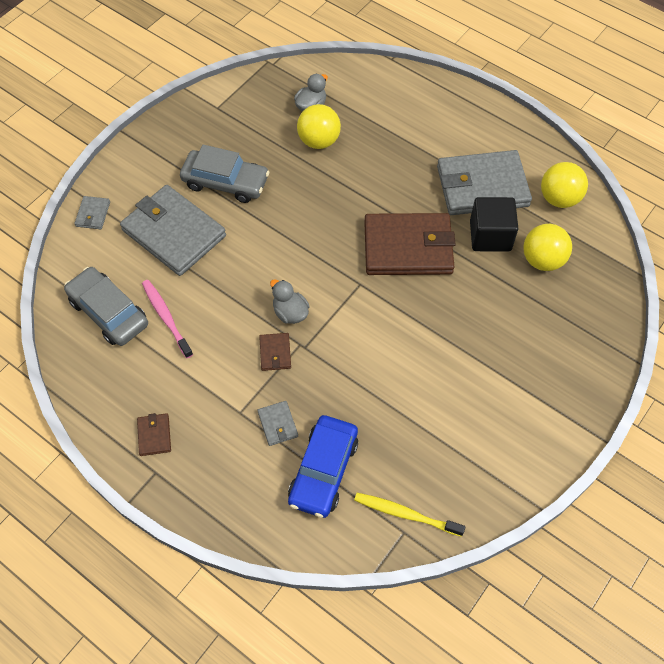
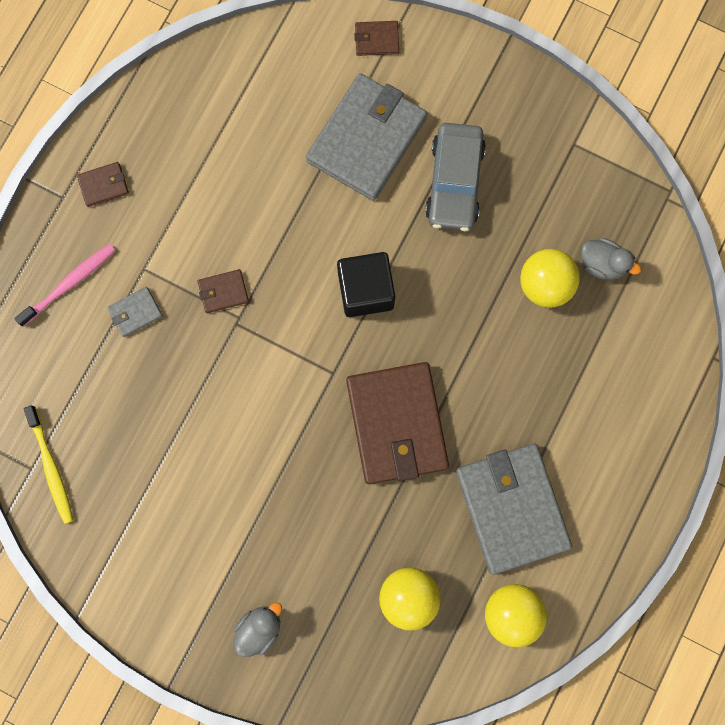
camera: 80 degrees right, 20 degrees up
grey car [64,267,148,346] -> none
grey wallet [74,196,110,229] -> brown wallet [354,21,399,56]
pink toothbrush [142,280,193,358] -> pink toothbrush moved to [14,244,116,327]
grey duck [270,279,310,324] -> grey duck moved to [234,602,282,657]
blue car [288,415,358,518] -> none
yellow toothbrush [354,493,465,537] -> yellow toothbrush turned 150 degrees clockwise [24,405,74,524]
black cube [470,197,518,252] -> black cube moved to [337,252,395,317]

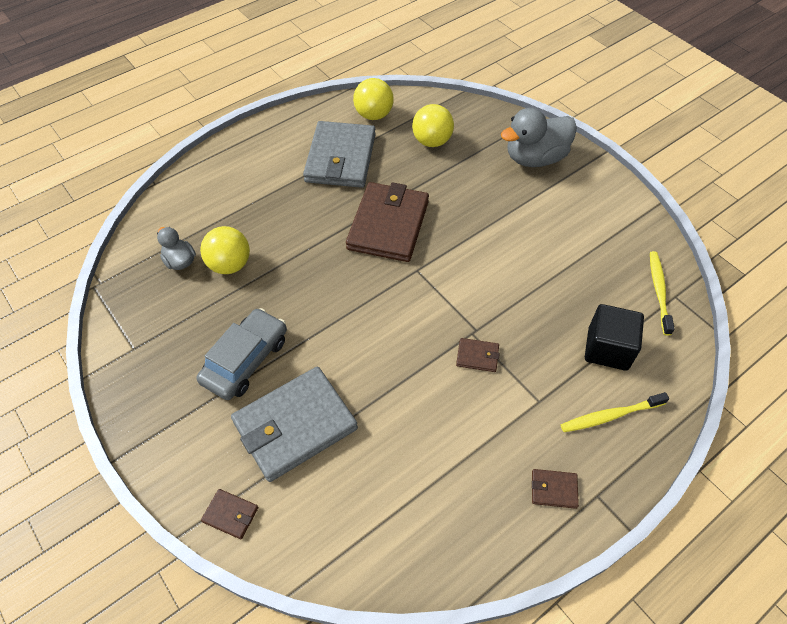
camera: 155 degrees left, 25 degrees down
pink toothbrush [14,244,116,327] -> yellow toothbrush [561,392,669,432]
grey wallet [107,287,163,337] -> none
grey duck [234,602,282,657] -> grey duck [501,108,577,167], size x1.87
black cube [337,252,395,317] -> black cube moved to [585,304,644,371]

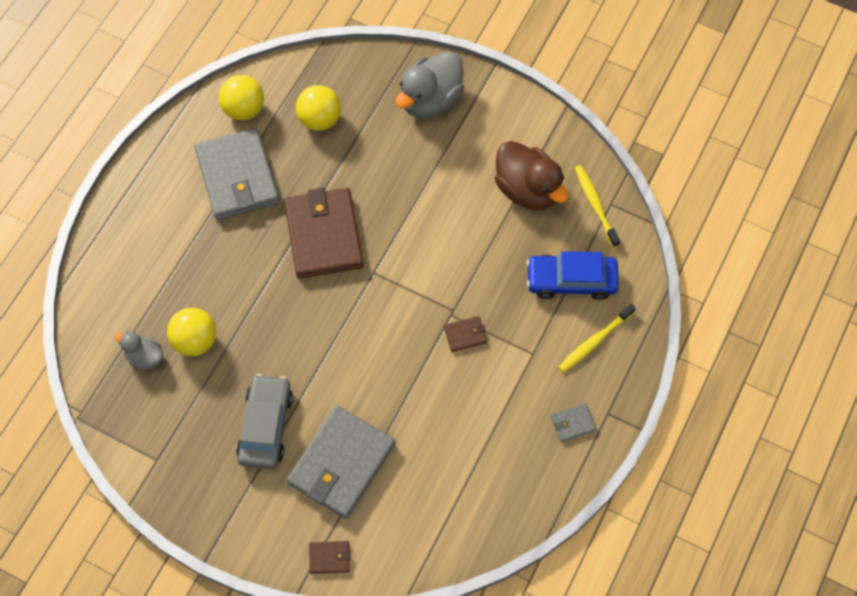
camera: 25 degrees left, 10 degrees up
brown wallet [532,469,579,509] -> grey wallet [551,403,597,442]
black cube [585,304,644,371] -> blue car [527,251,619,300]
none -> brown duck [495,141,569,210]

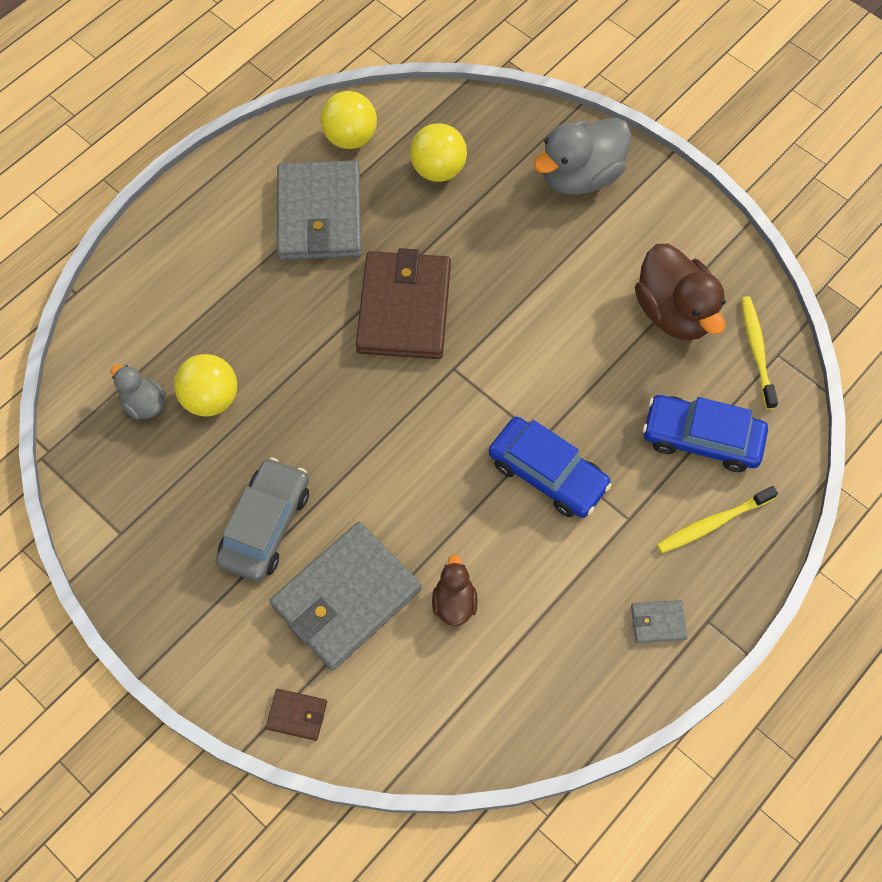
camera: 15 degrees right, 0 degrees up
brown wallet [444,316,487,352] -> blue car [489,417,612,518]
none -> brown duck [432,554,478,626]

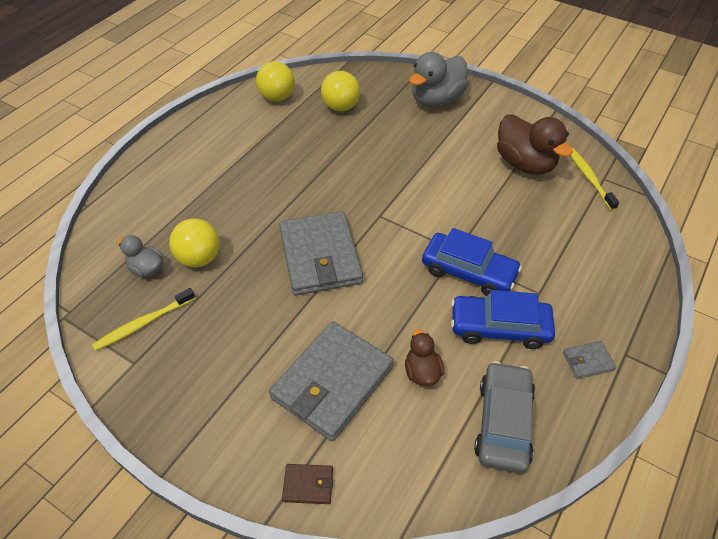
camera: 10 degrees left, 15 degrees down
grey car [216,457,309,582] -> grey car moved to [474,361,535,474]
grey wallet [277,160,362,260] -> grey wallet moved to [279,211,363,296]
brown wallet [356,248,451,359] -> none
blue car [643,395,768,472] -> blue car moved to [451,290,555,349]
yellow toothbrush [657,486,778,553] -> yellow toothbrush moved to [92,288,195,351]

